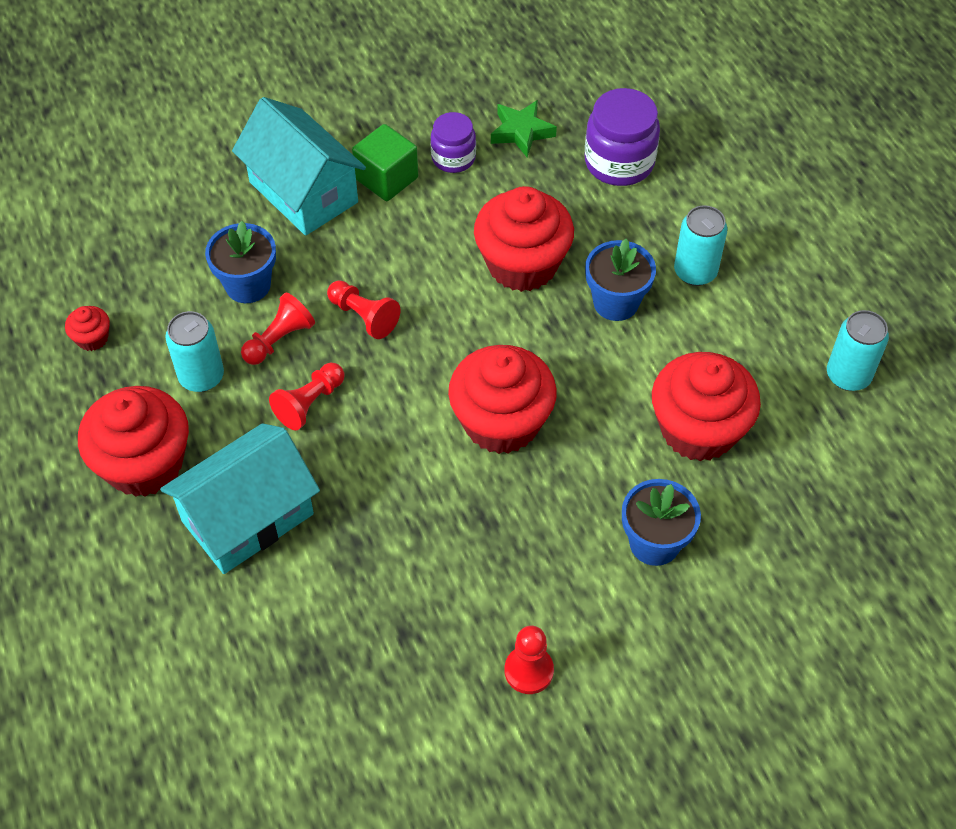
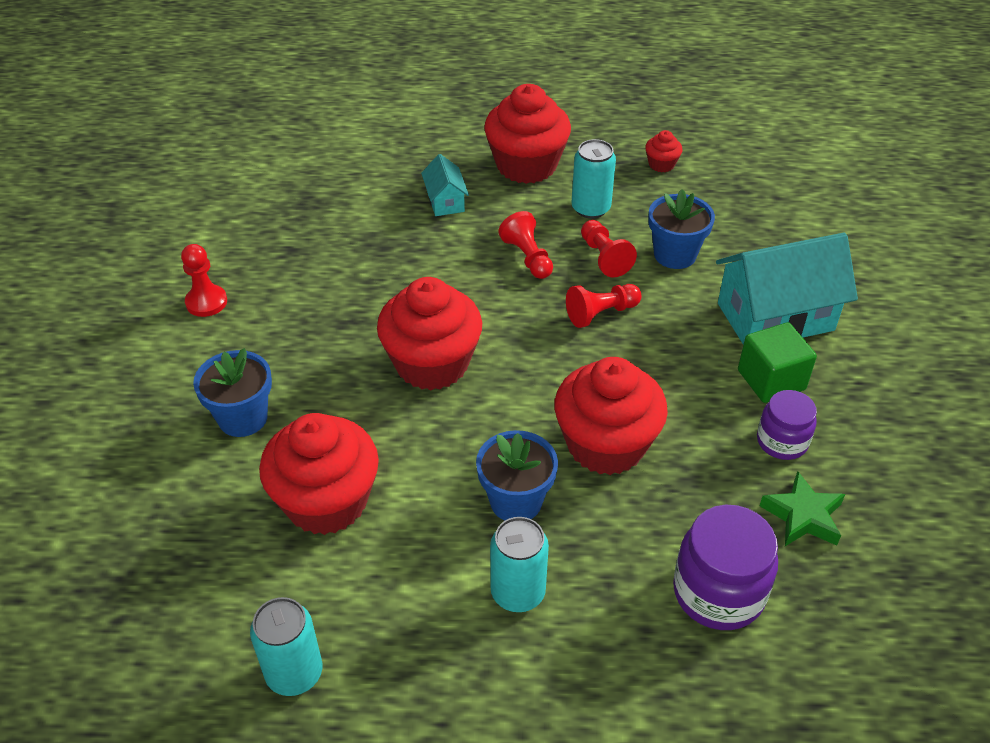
camera: 115 degrees right, 10 degrees down
turquoise house [160,423,320,574] -> turquoise house [421,154,469,216], size x0.48

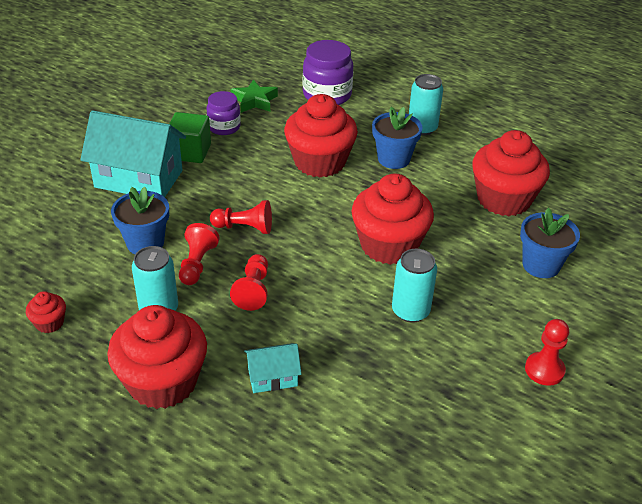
camera: 150 degrees left, 5 degrees down
turquoise can [250,597,323,696] -> turquoise can moved to [392,249,437,323]
turquoise house [421,154,469,216] -> turquoise house turned 60 degrees clockwise [244,343,302,393]

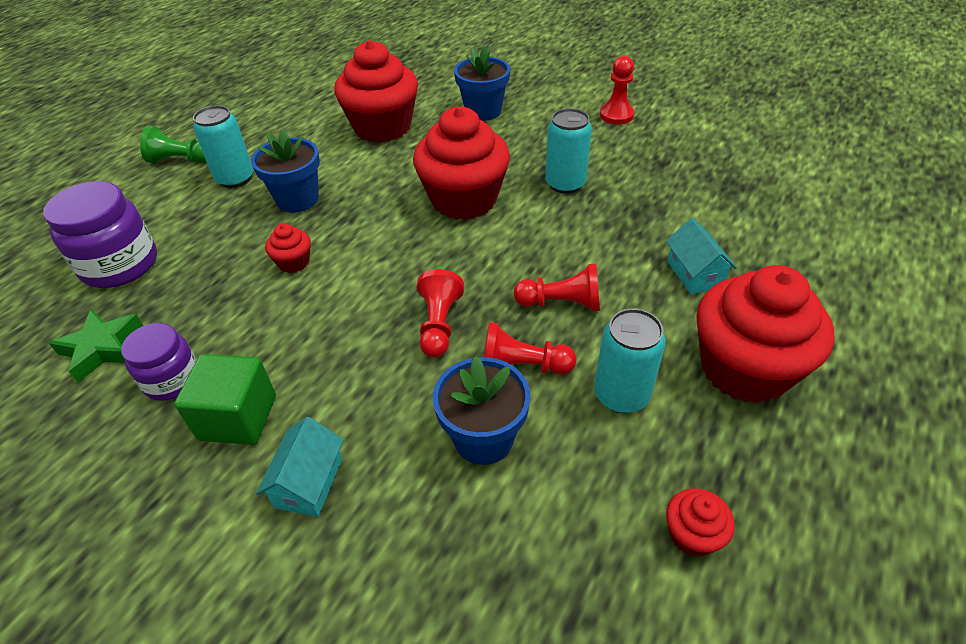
camera: 90 degrees left, 5 degrees up
turquoise house [80,110,186,197] -> turquoise house [256,417,344,517], size x0.48
red cupcake [284,94,358,178] -> red cupcake [265,223,311,273], size x0.43
none -> green pawn [140,126,207,164]

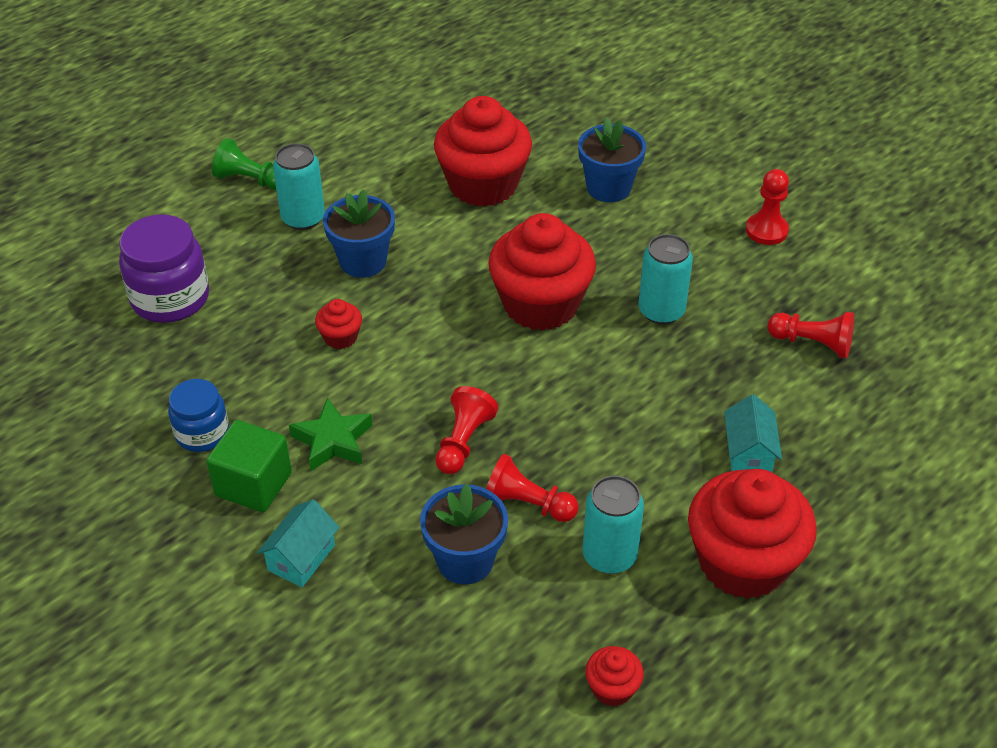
camera: 15 degrees right, 0 degrees up
green star [49,310,143,382] -> green star moved to [289,398,373,471]
purple jar [121,323,197,401] -> blue jar [168,379,229,452]
red pawn [514,263,600,311] -> red pawn moved to [768,312,854,358]

